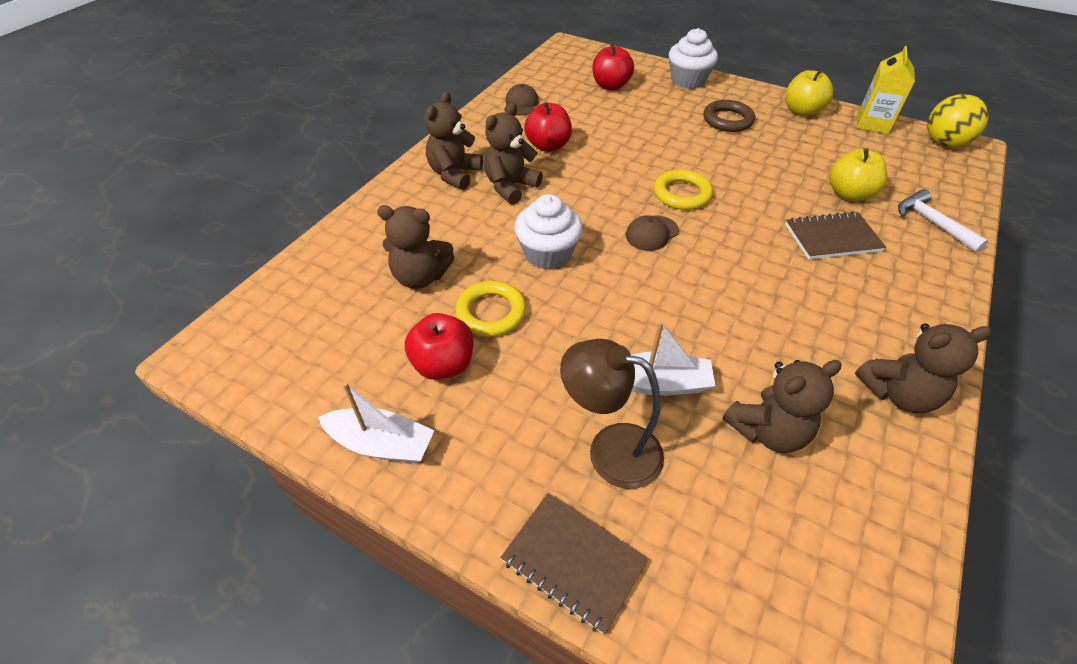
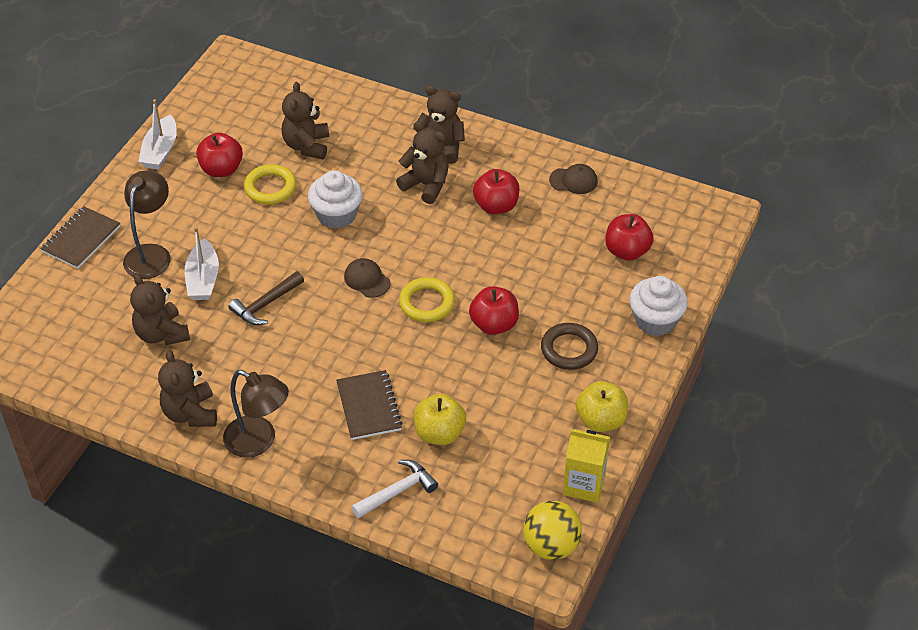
camera: 85 degrees right, 0 degrees up
none -> brown lamp [223,370,289,458]
none -> brown hammer [228,271,304,325]
none -> red apple [469,286,519,335]

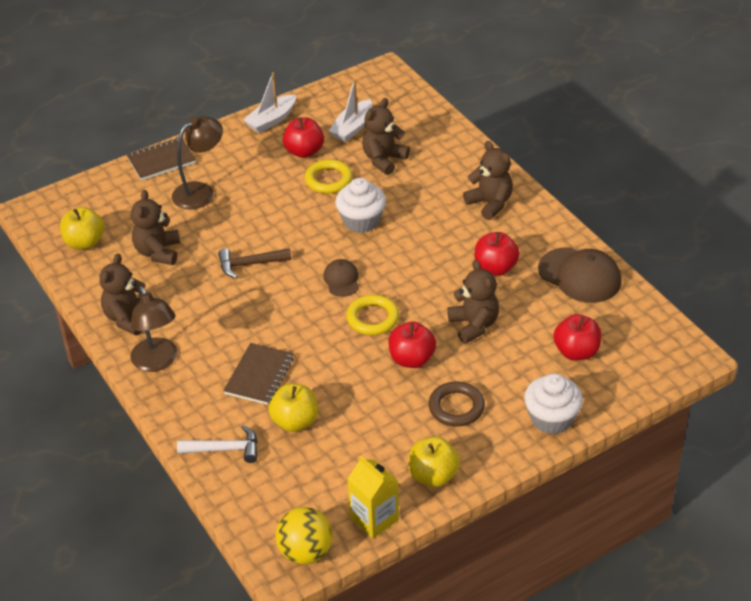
camera: 35 degrees right, 5 degrees down
white boat [185,227,219,300] -> white boat moved to [329,79,372,142]
brown teddy bear [396,121,449,204] -> brown teddy bear moved to [447,260,499,344]
brown cap [549,164,598,194] -> brown cap [538,247,622,303], size x1.81
none -> yellow apple [60,207,104,249]

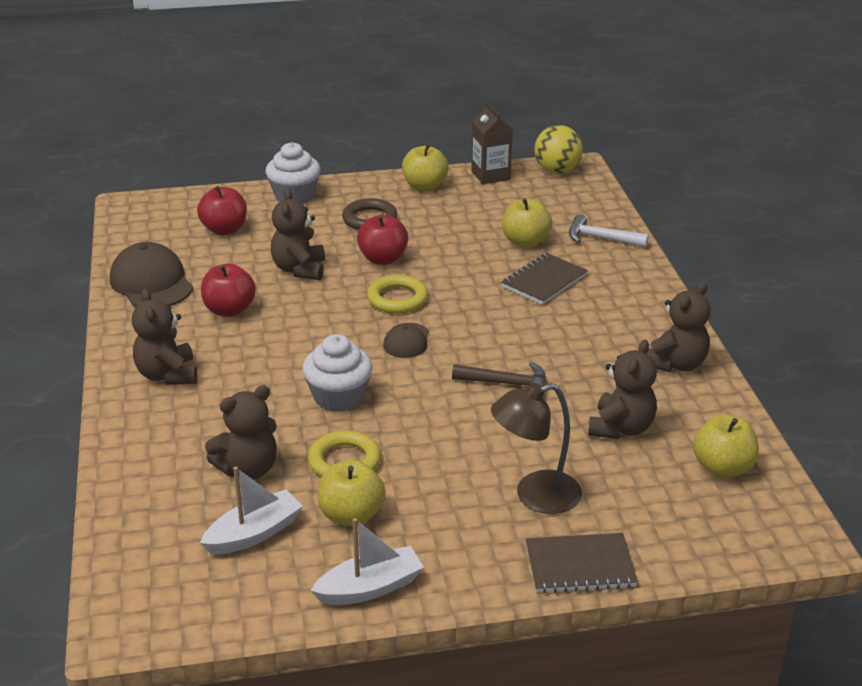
camera: 160 degrees left, 10 degrees down
brown lamp [130,286,177,372] -> none
red apple [283,117,324,158] -> yellow apple [318,460,386,526]
yellow carton [347,456,399,539] -> brown carton [471,102,513,184]

